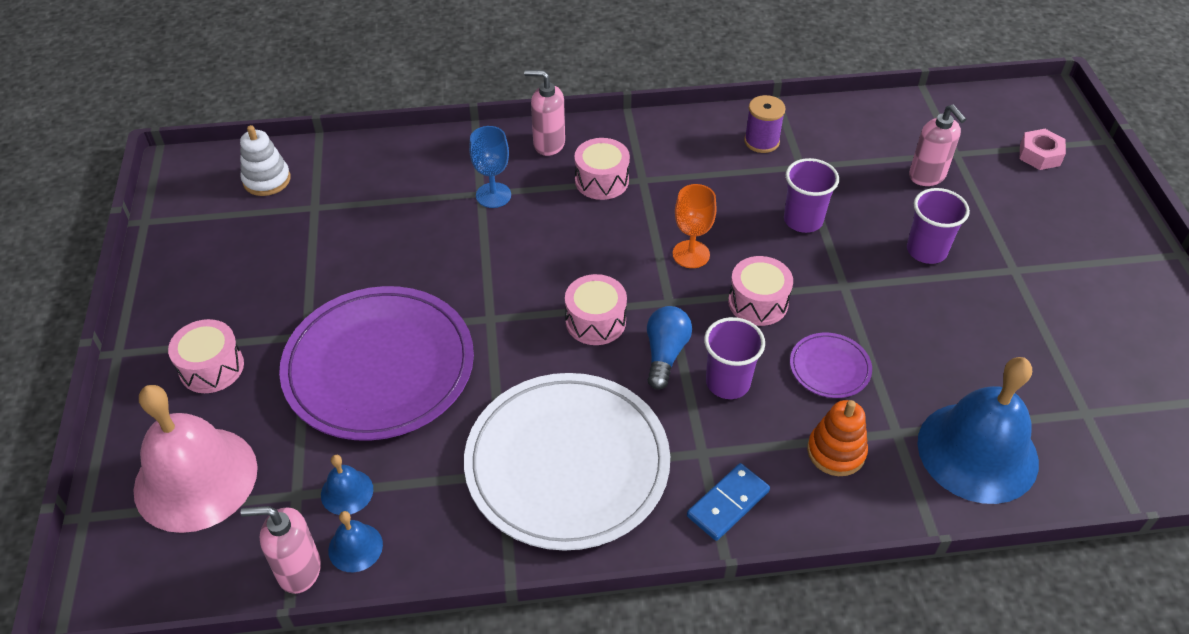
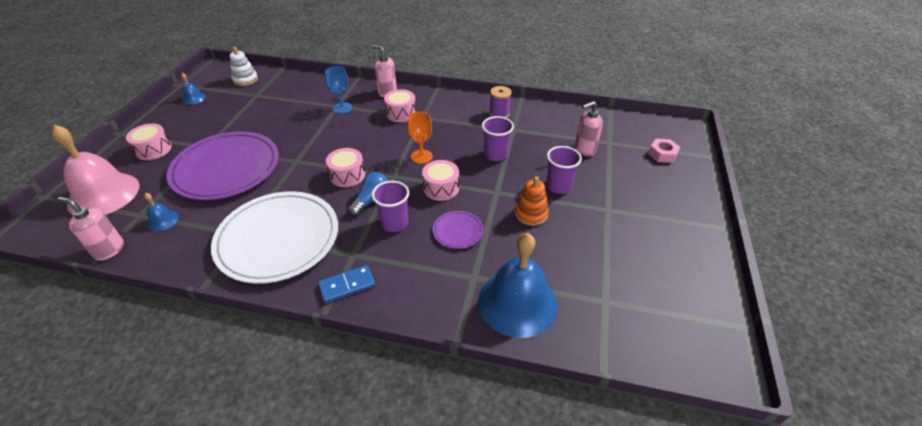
camera: 20 degrees right, 5 degrees down
blue bell [328,511,383,572] -> blue bell moved to [181,73,206,105]
orange stacking toy [807,400,868,476] -> orange stacking toy moved to [515,177,549,226]
pink soap dispenser [909,104,966,186] -> pink soap dispenser turned 75 degrees clockwise [574,101,603,156]

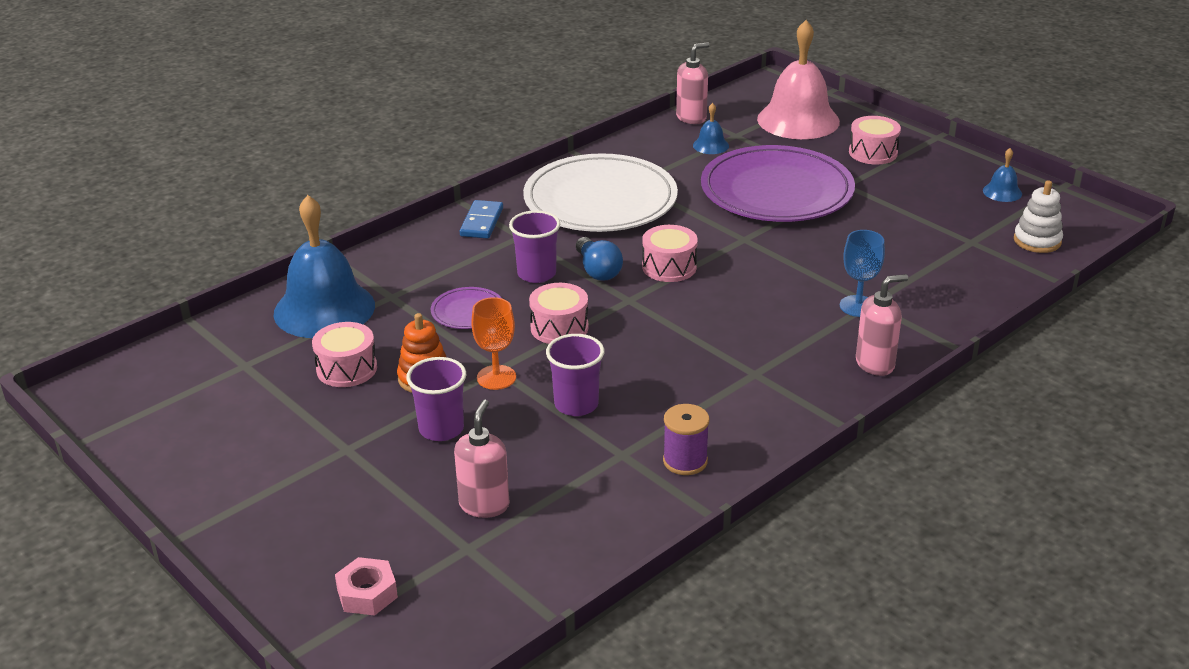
camera: 125 degrees right, 10 degrees down
pink drum [384,89,416,122] -> pink drum moved to [312,322,377,387]
orange goblet [407,112,433,164] -> orange goblet moved to [471,297,516,390]

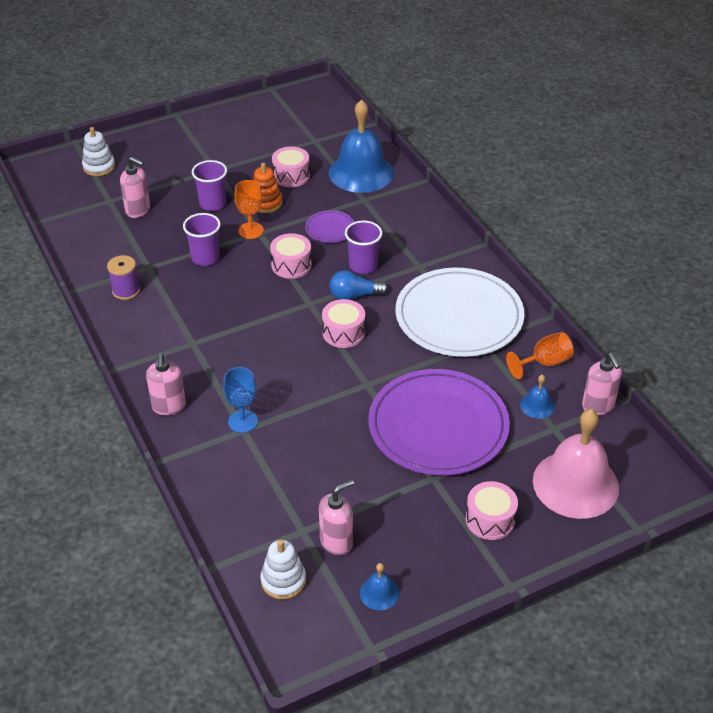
camera: 105 degrees right, 10 degrees up
pink nut [335,557,398,616] -> white stacking toy [82,127,115,176]
blue domino [460,200,503,239] -> none
none -> pink soap dispenser [319,480,354,555]
none -> orange goblet [506,332,574,379]

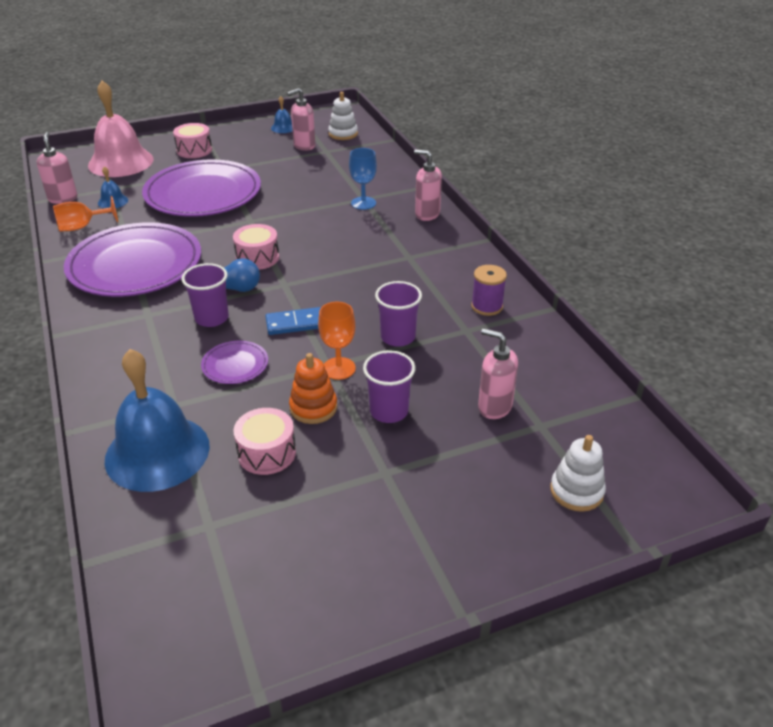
camera: 175 degrees left, 5 degrees down
pink soap dispenser [146,353,186,416] -> pink soap dispenser turned 60 degrees counterclockwise [414,149,442,221]
pink drum [270,233,312,279] -> blue domino [265,307,321,335]
white plate [395,268,525,357] -> purple plate [64,222,201,297]

